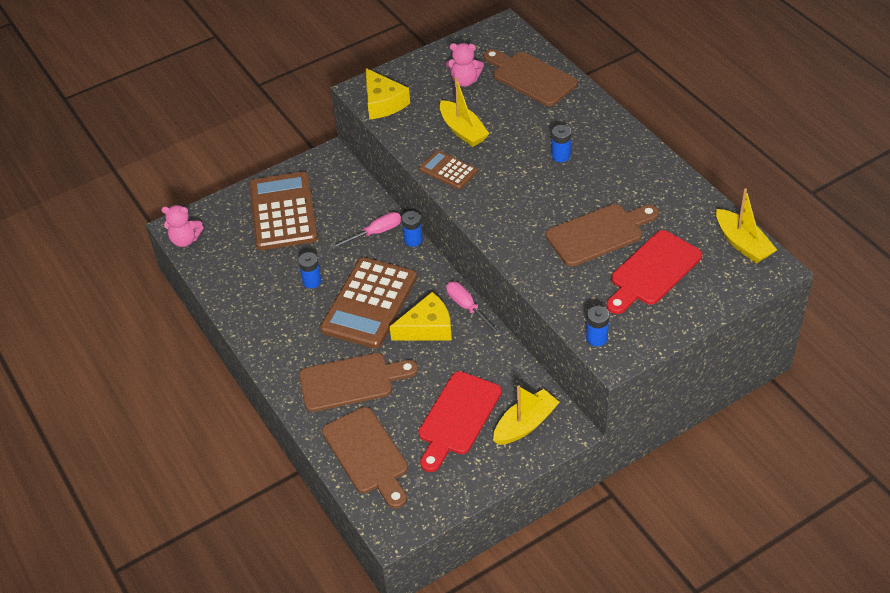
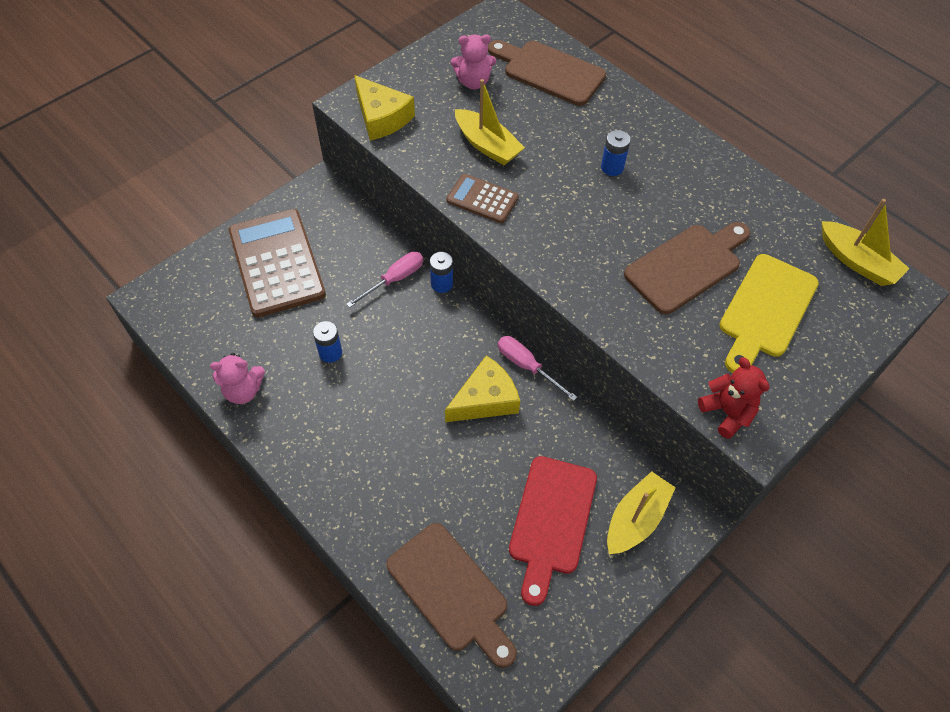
camera: 15 degrees left, 10 degrees up
pink teddy bear [161,205,204,247] -> pink teddy bear moved to [210,353,265,404]
brown cutting board [299,353,418,412] -> none
brown calculator [320,257,417,349] -> none
blue battery [586,306,609,346] -> red teddy bear [698,357,769,439]
red cutting board [607,230,702,314] -> yellow cutting board [719,254,819,373]

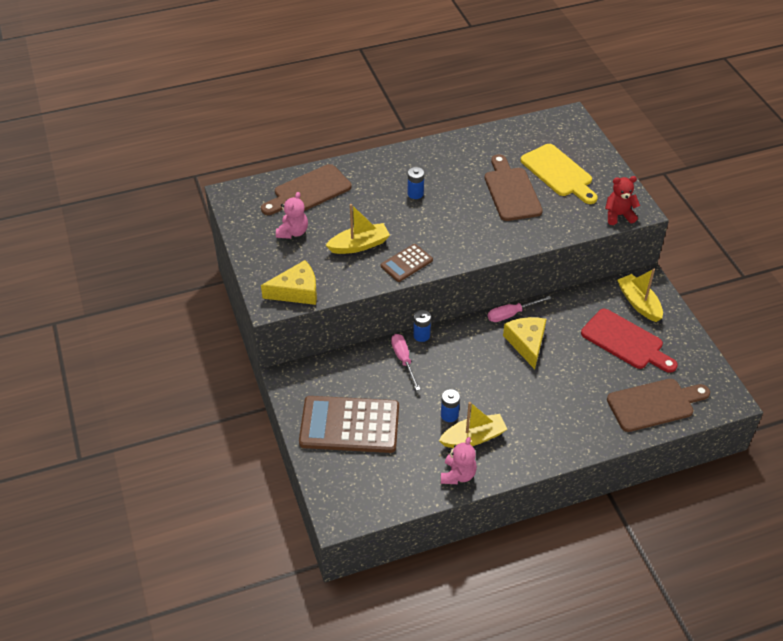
camera: 65 degrees left, 10 degrees down
yellow boat [822,199,910,286] -> yellow boat moved to [439,402,507,448]

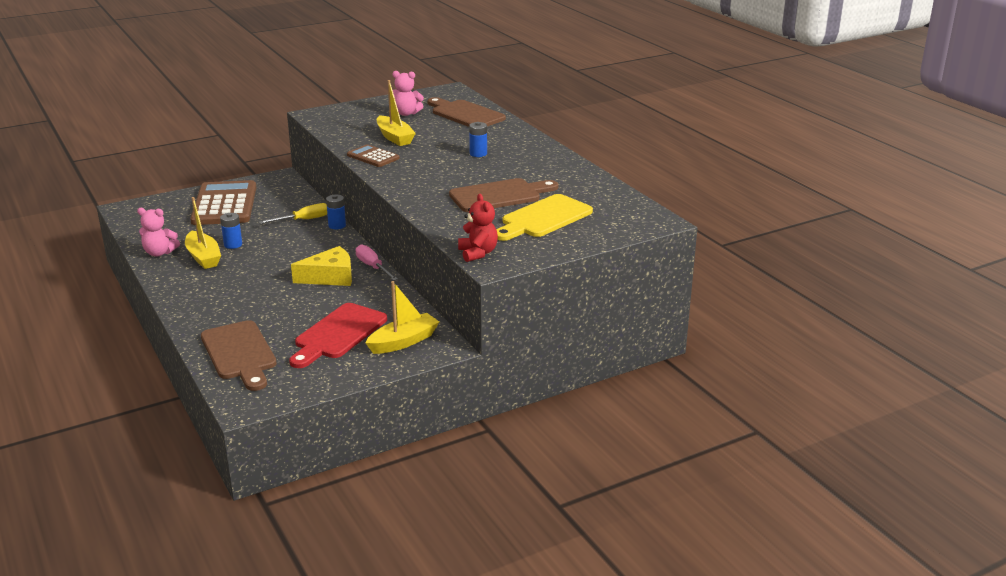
camera: 80 degrees right, 20 degrees down
yellow cheese [261,260,317,305] -> none
pink screwdriver [391,334,420,391] -> yellow screwdriver [259,203,327,224]

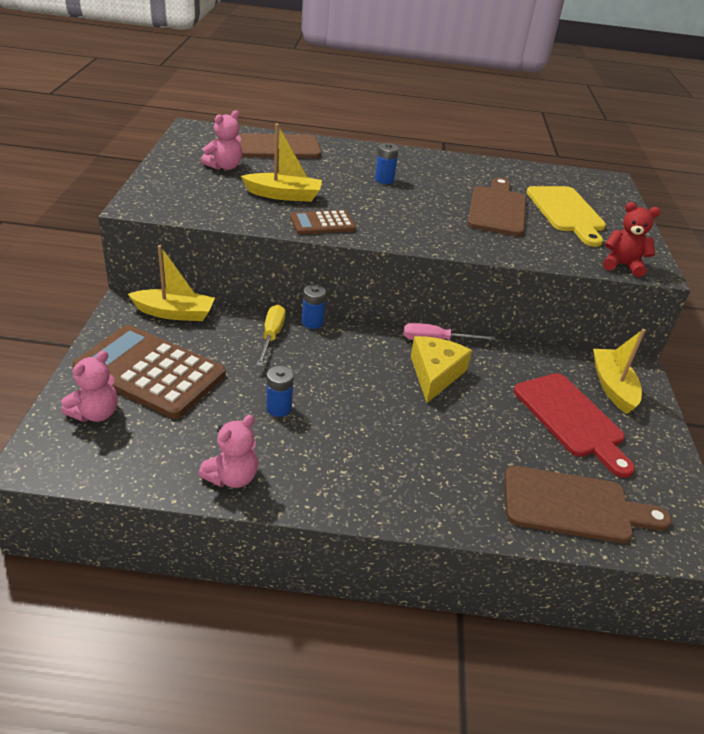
camera: 60 degrees left, 10 degrees up
yellow boat [185,197,221,269] -> yellow boat moved to [128,245,215,321]
none -> pink teddy bear [62,351,118,422]

